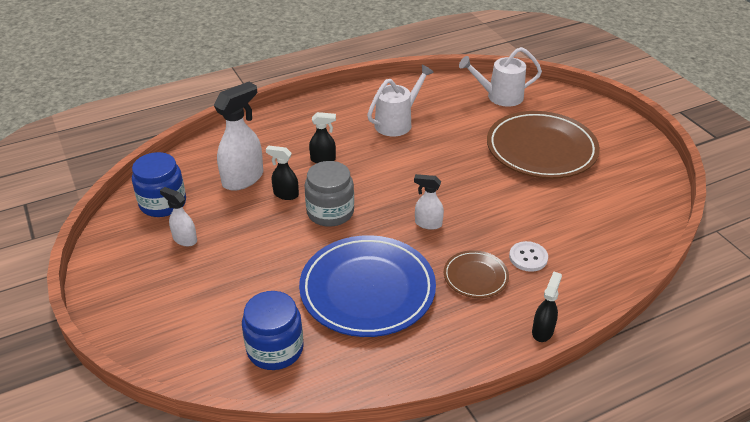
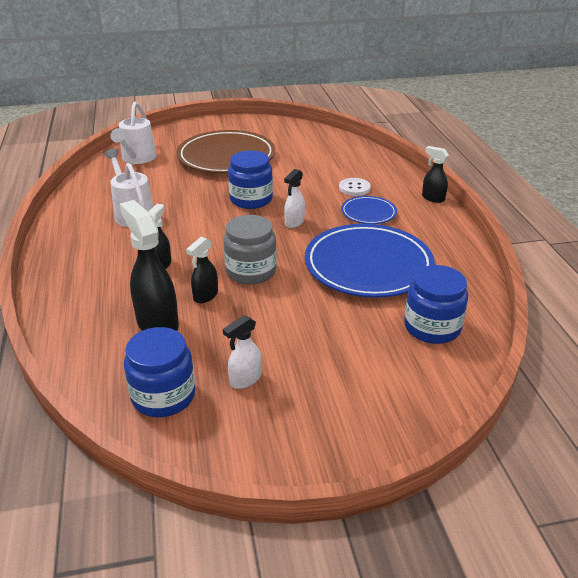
camera: 75 degrees left, 5 degrees down
white spray bottle [214,82,263,191] -> black spray bottle [120,200,179,331]
brown plate [444,250,509,298] -> blue plate [341,196,397,224]
none -> blue jar [228,150,273,209]

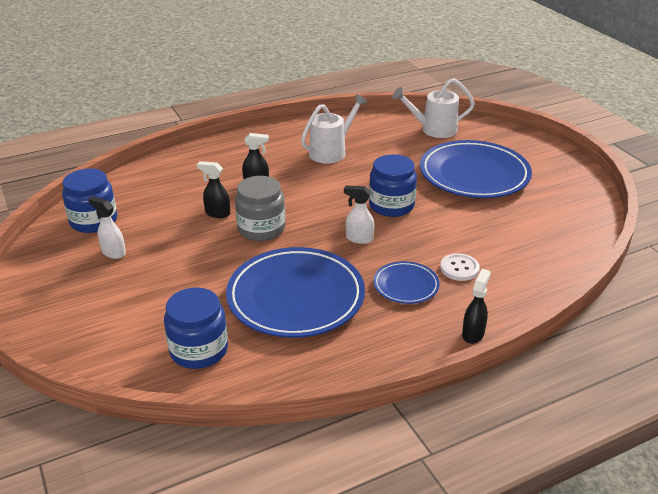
camera: 75 degrees right, 0 degrees up
black spray bottle [120,200,179,331] -> none
brown plate [176,130,276,173] -> blue plate [420,140,532,198]

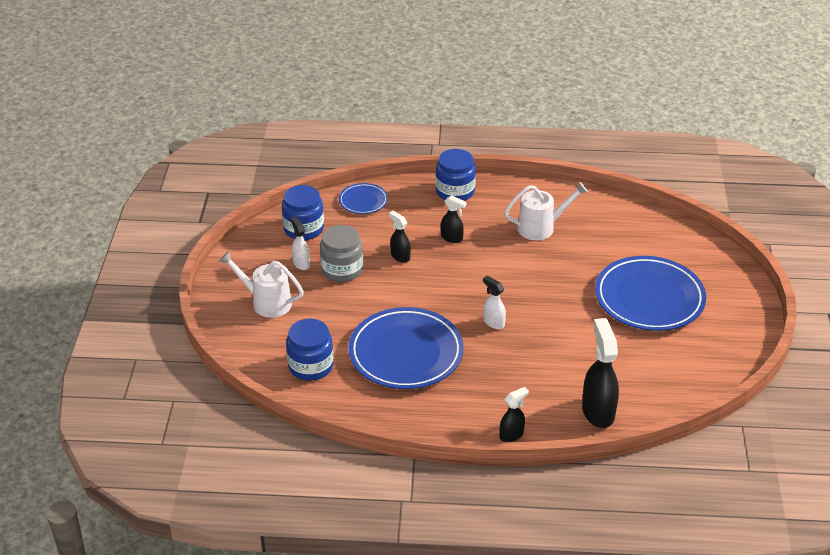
camera: 30 degrees right, 5 degrees up
grey jar [235,176,285,241] -> grey jar moved to [320,225,363,282]
blue jar [369,154,417,217] -> blue jar moved to [436,149,476,201]
blue plate [373,261,440,304] -> blue plate moved to [339,183,388,214]
white watering can [392,78,475,138] -> white watering can moved to [219,251,304,318]
white button [440,253,480,281] -> none
none -> black spray bottle [582,318,619,428]

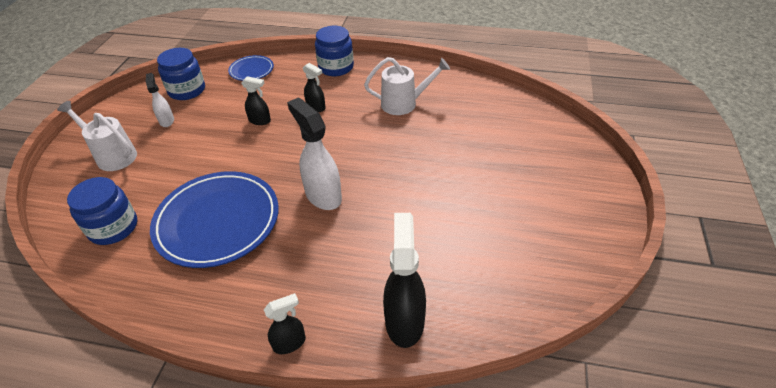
camera: 10 degrees right, 5 degrees up
grey jar [320,225,363,282] -> none
black spray bottle [389,211,411,263] -> black spray bottle turned 135 degrees clockwise [241,76,271,125]
white spray bottle [483,276,506,329] -> white spray bottle [287,97,342,210], size x1.81
blue plate [595,256,706,331] -> none

